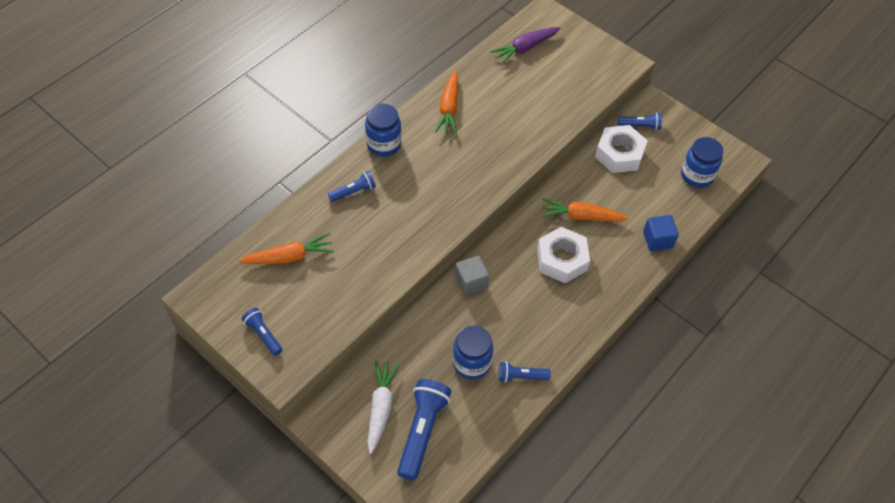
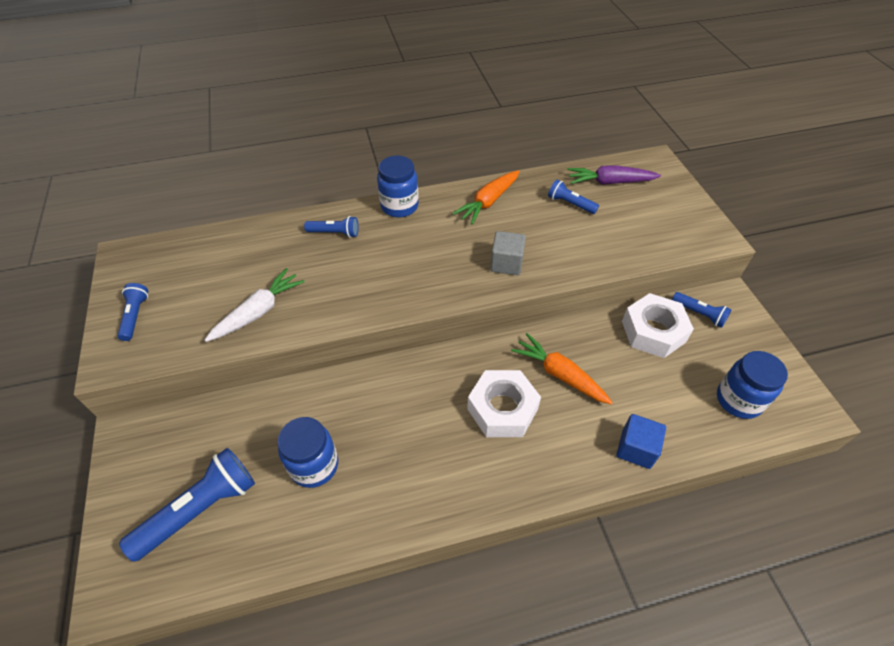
camera: 35 degrees right, 5 degrees down
orange carrot [239,233,334,264] -> none
white carrot [367,360,400,454] -> white carrot moved to [205,268,305,342]
grey cube [455,255,489,296] -> grey cube moved to [490,231,526,275]
blue flashlight [499,362,551,382] -> blue flashlight moved to [548,180,599,214]

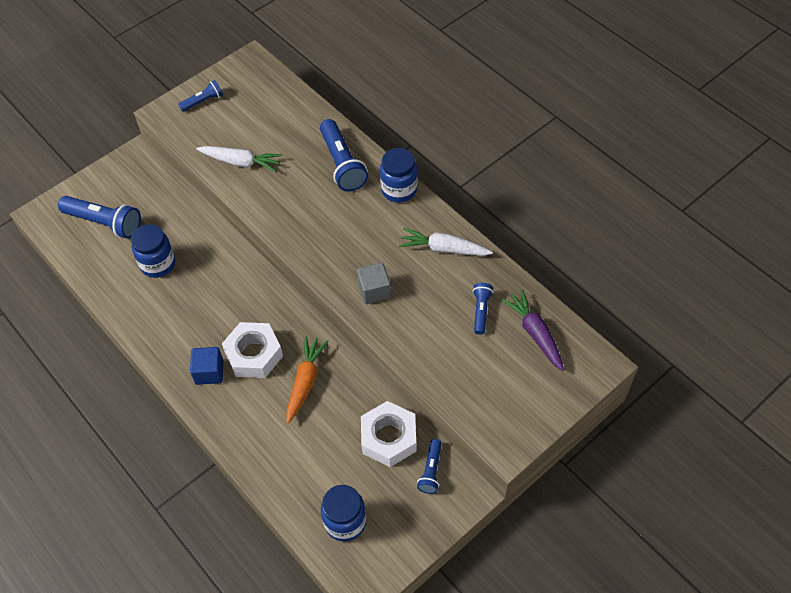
camera: 65 degrees right, 5 degrees up
blue flashlight [304,216,359,238] -> blue flashlight [320,119,368,192], size x1.82
orange carrot [452,170,520,225] -> white carrot [399,228,493,256]
blue cube [616,414,666,469] -> blue cube moved to [190,347,223,385]

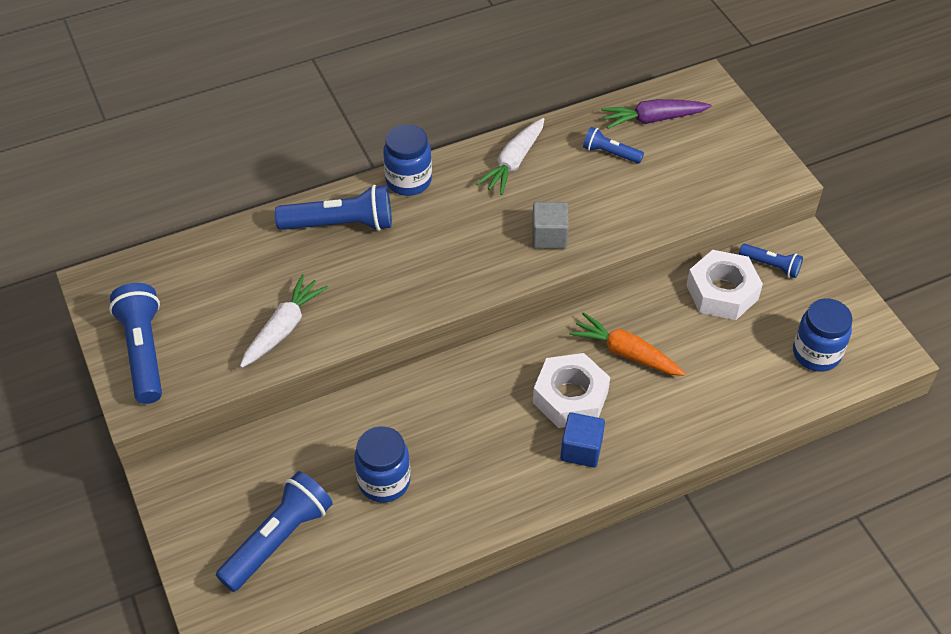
camera: 75 degrees left, 5 degrees down
blue flashlight [178,80,223,112] -> blue flashlight [109,283,162,404], size x1.82

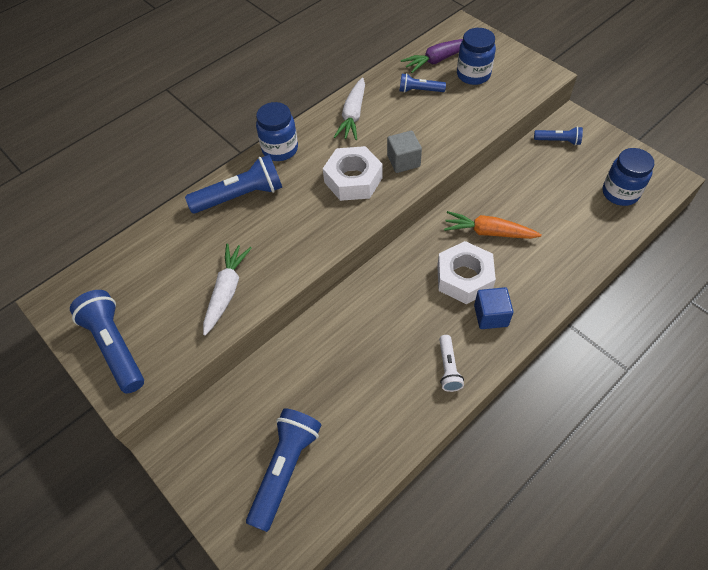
camera: 15 degrees left, 5 degrees up
blue jar [354,426,410,503] -> blue jar moved to [457,28,496,85]
white nut [686,250,763,320] -> white nut moved to [323,146,383,201]
none -> white flashlight [439,335,464,392]

